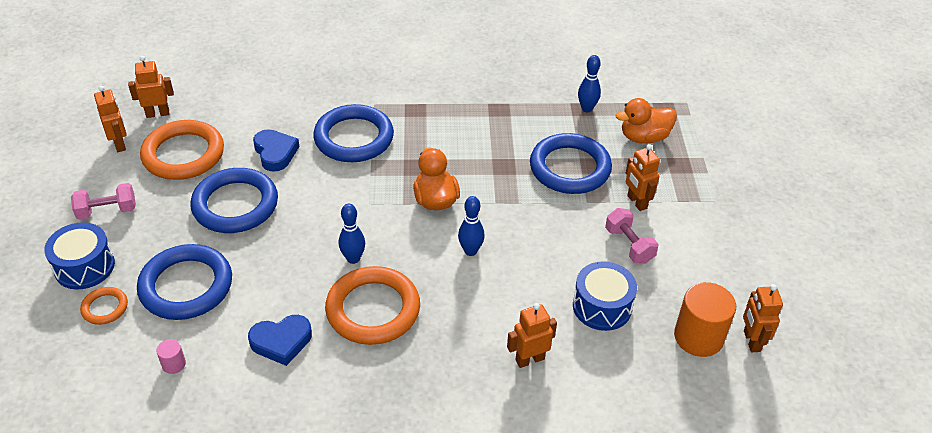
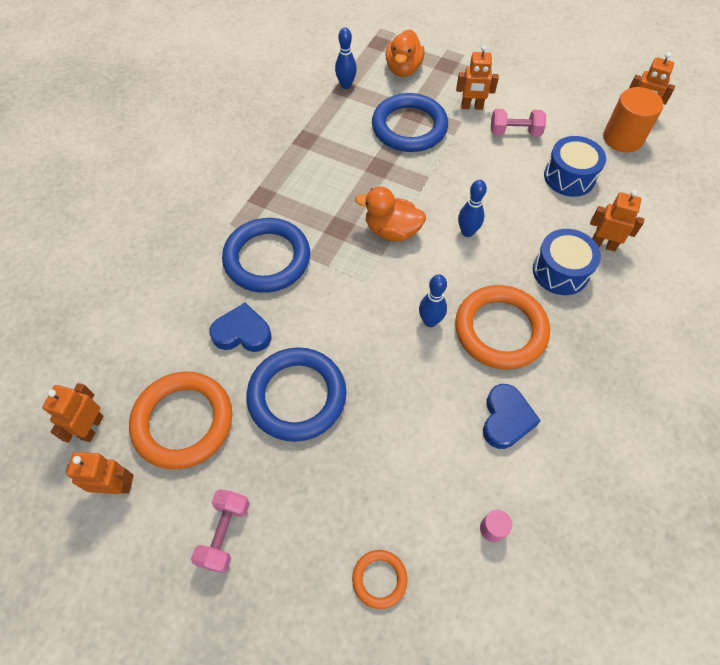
camera: 60 degrees left, 15 degrees up
blue drum [44,222,115,290] -> blue drum moved to [533,229,601,295]
blue ring [137,244,232,320] -> none
orange robot [507,303,557,368] -> orange robot turned 105 degrees clockwise [590,190,644,252]

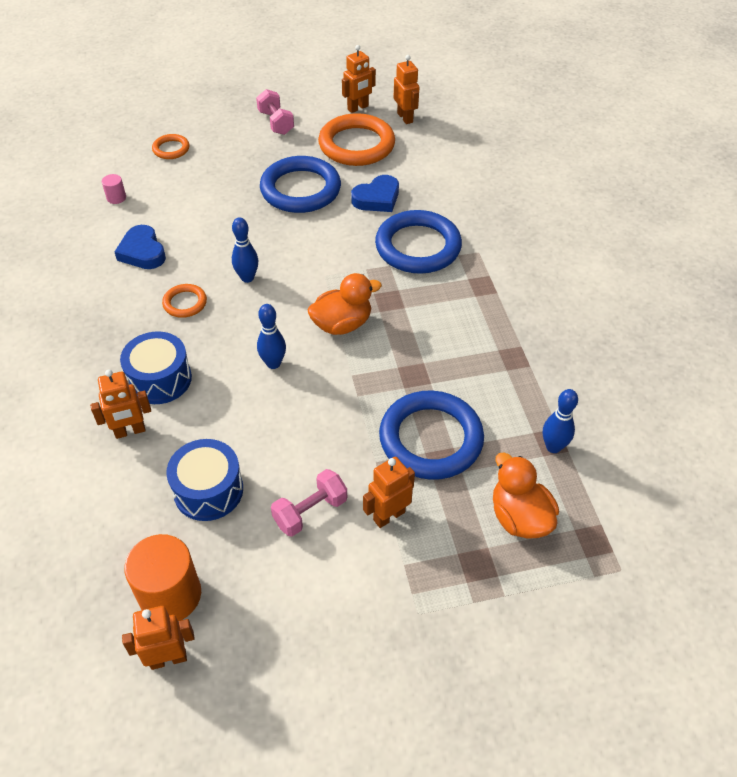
camera: 140 degrees right, 10 degrees down
orange ring [455,285,550,370] -> orange ring [162,284,207,318], size x0.48

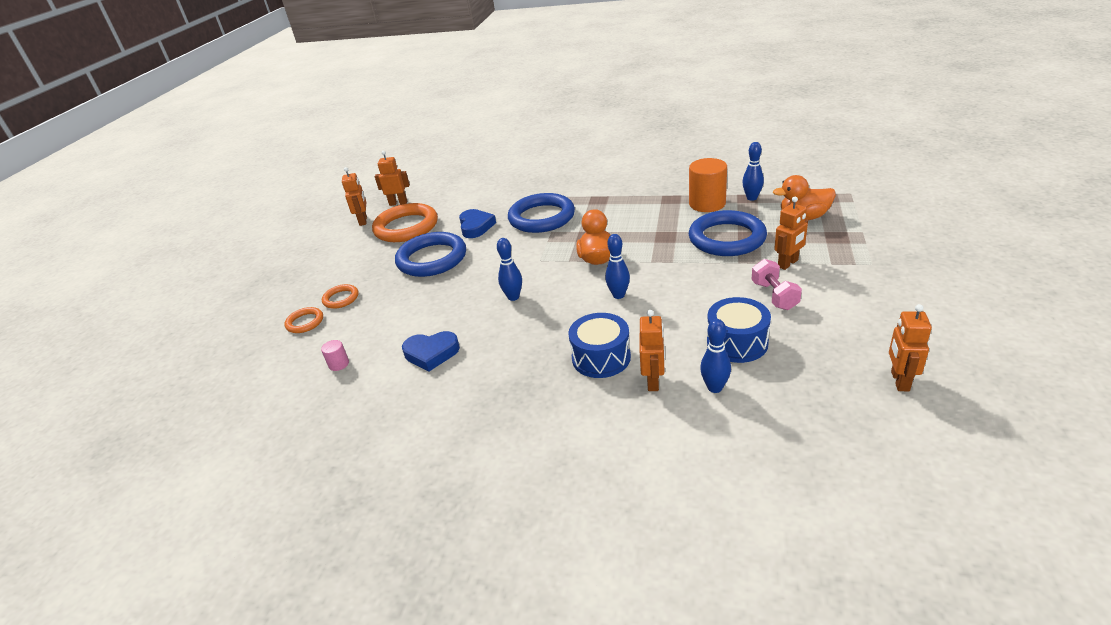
camera: 60 degrees left, 15 degrees down
orange cylinder [124,534,201,621] -> orange cylinder moved to [689,158,727,212]
orange ring [162,284,207,318] -> orange ring moved to [322,284,358,309]
pink dumbbell [256,89,294,135] -> none
orange robot [363,457,415,528] -> orange robot turned 120 degrees counterclockwise [774,197,808,270]
none -> blue bowling pin [700,319,731,393]

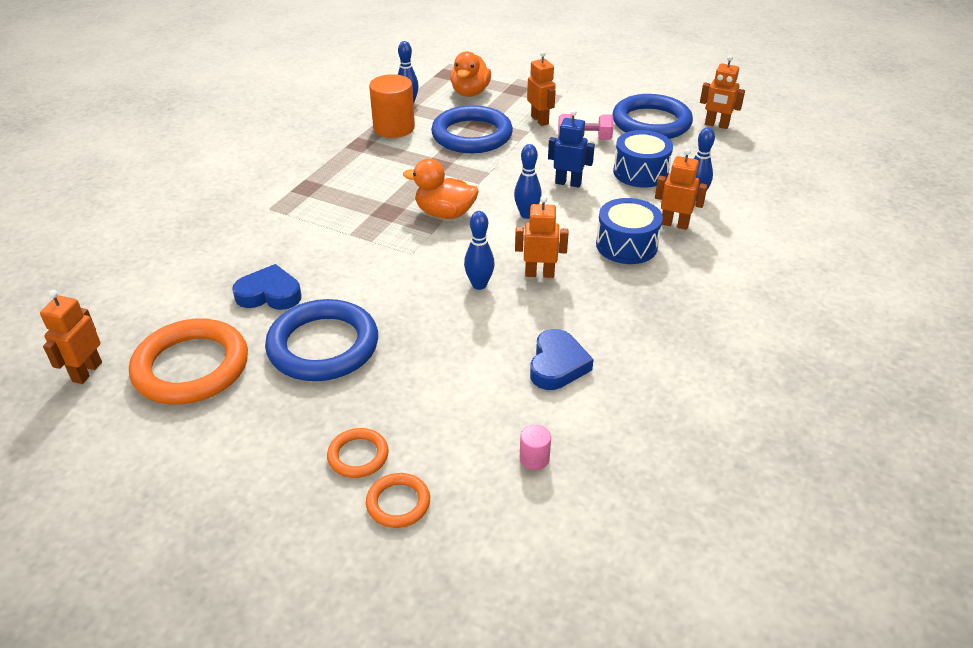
camera: 80 degrees left, 5 degrees up
orange robot [342,167,367,226] -> orange robot moved to [515,195,569,278]
blue ring [508,193,575,233] -> blue ring moved to [612,94,693,139]
none -> blue robot [548,110,595,188]

